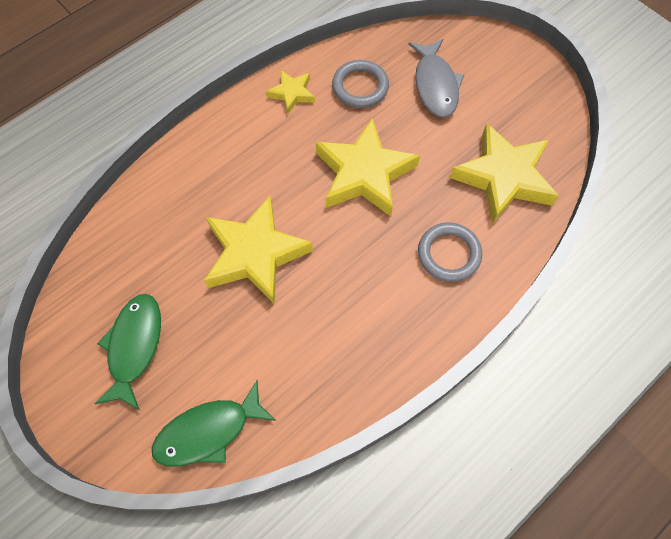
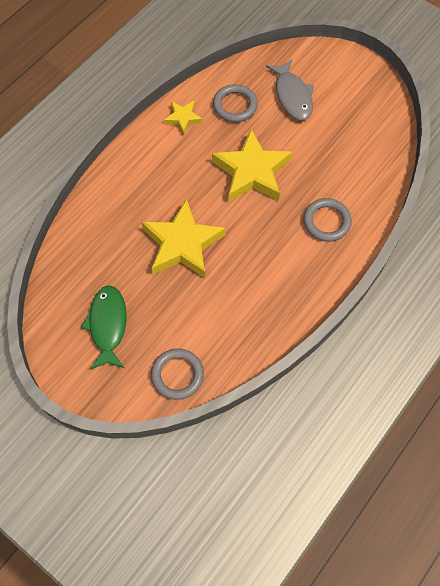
camera: 10 degrees left, 0 degrees up
green fish [152,381,276,467] -> grey ring [151,348,204,400]
yellow star [450,123,559,224] -> none

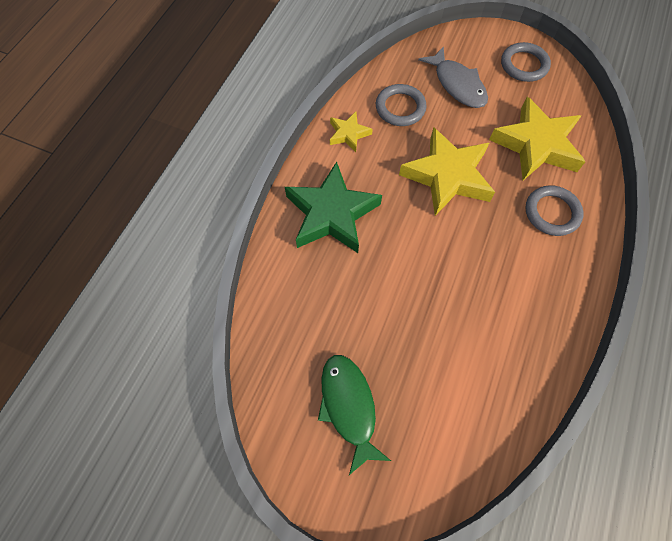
camera: 15 degrees left, 0 degrees up
yellow star [142,198,226,278] -> yellow star moved to [489,97,585,180]
grey ring [151,348,204,400] -> grey ring moved to [501,42,551,82]
none -> green star [285,162,382,253]

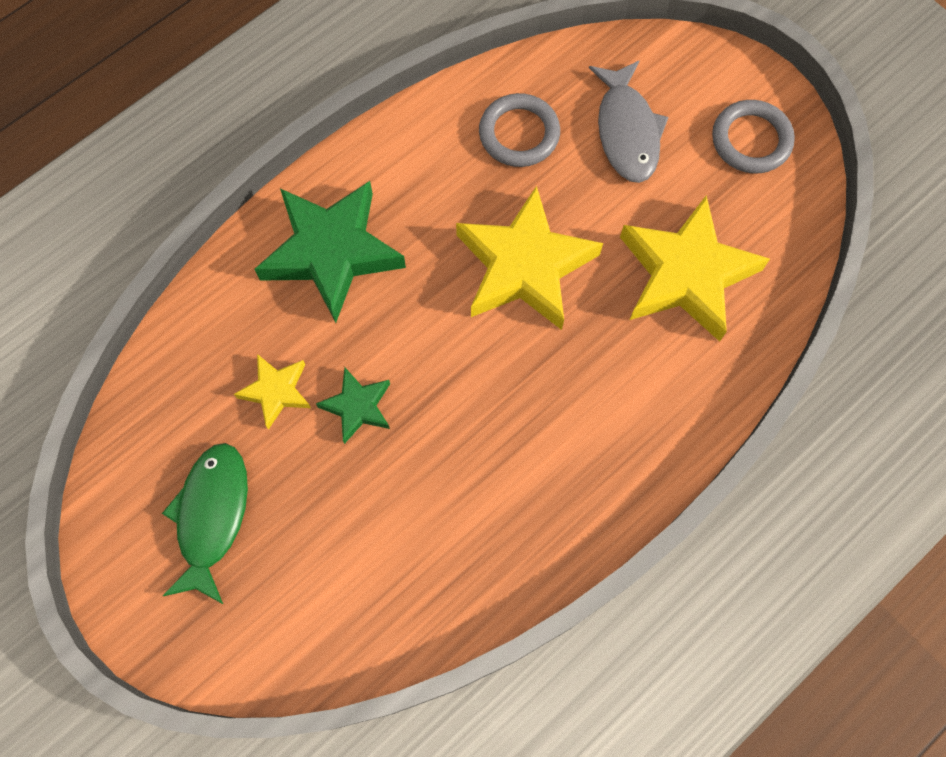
camera: 25 degrees right, 5 degrees up
yellow star [330,112,373,152] -> yellow star moved to [234,354,311,430]
grey ring [525,185,584,236] -> none
none -> green star [316,367,390,444]

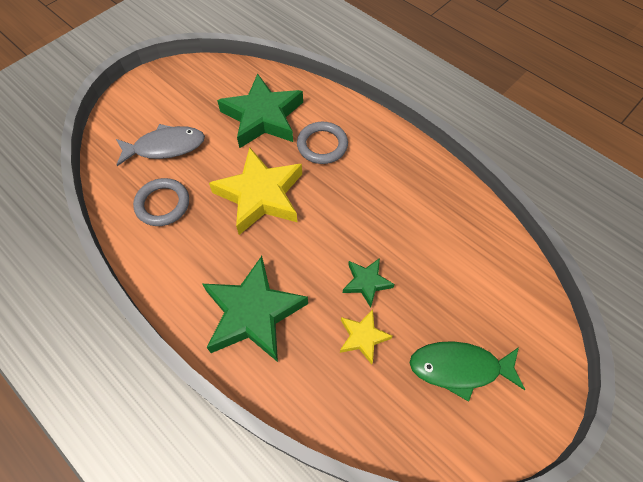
camera: 95 degrees left, 10 degrees down
yellow star [620,195,770,342] -> green star [217,74,303,148]
grey ring [712,100,795,173] -> grey ring moved to [297,122,348,164]

